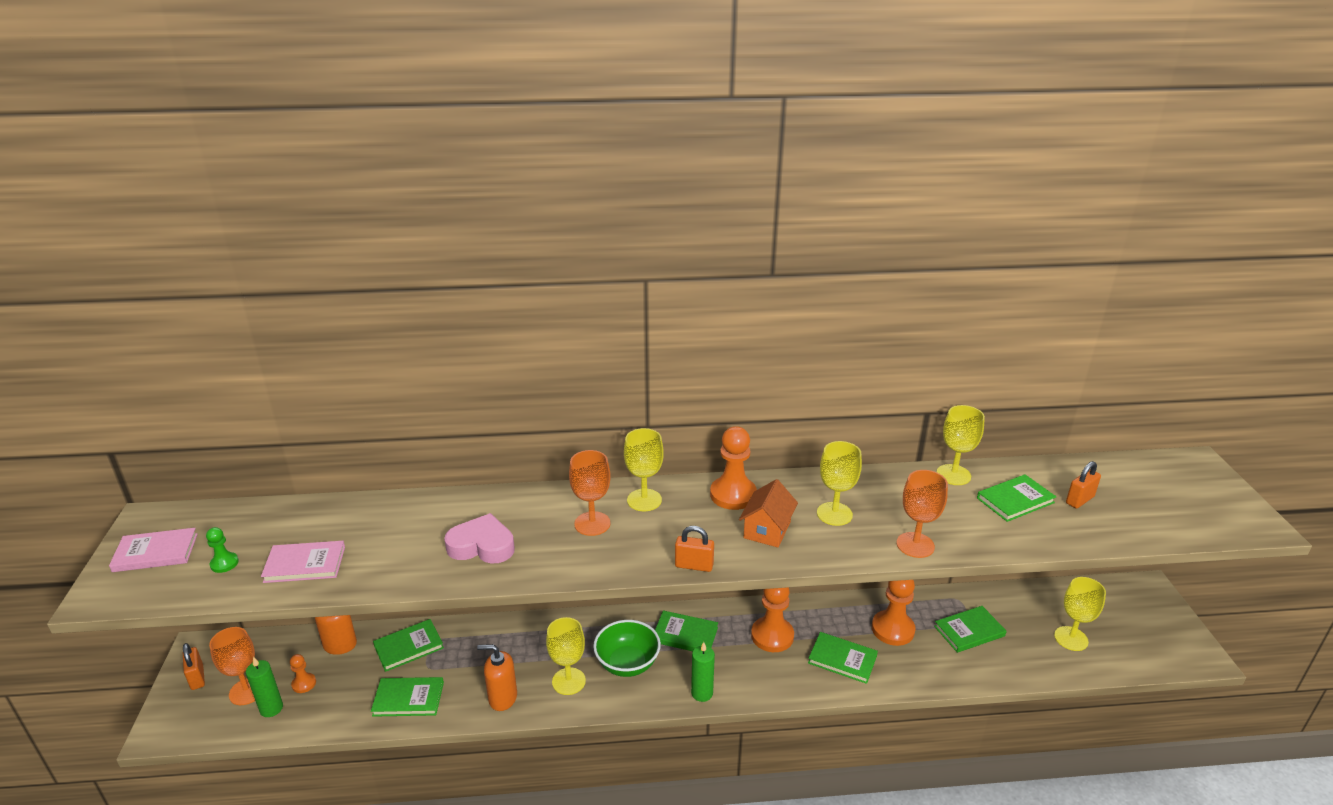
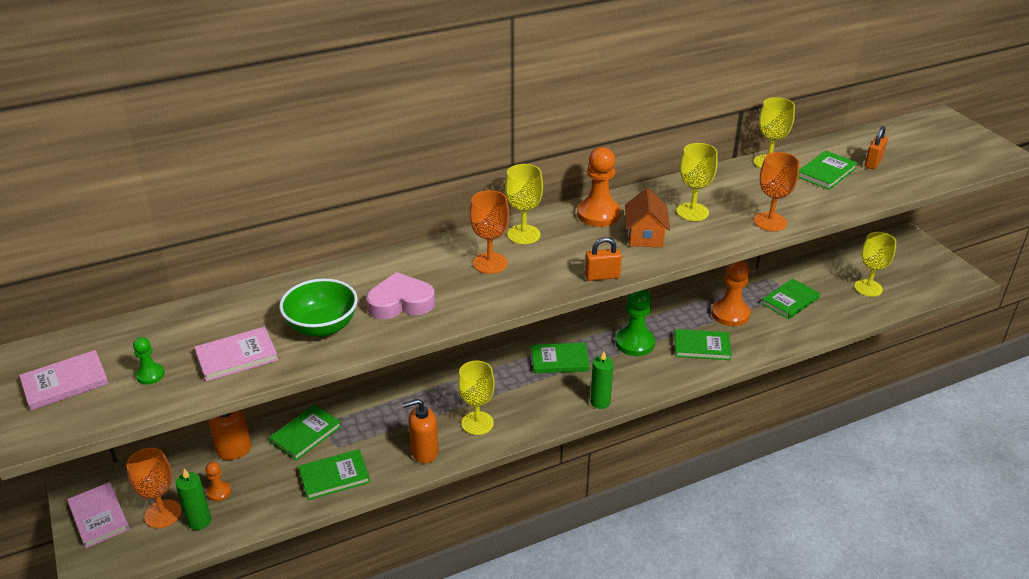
camera: 20 degrees left, 5 degrees up
orange padlock [183,643,205,690] -> pink book [67,482,130,548]
green bowl [593,620,661,677] -> green bowl moved to [279,278,358,337]
orange pawn [751,587,794,652] -> green pawn [615,289,655,356]

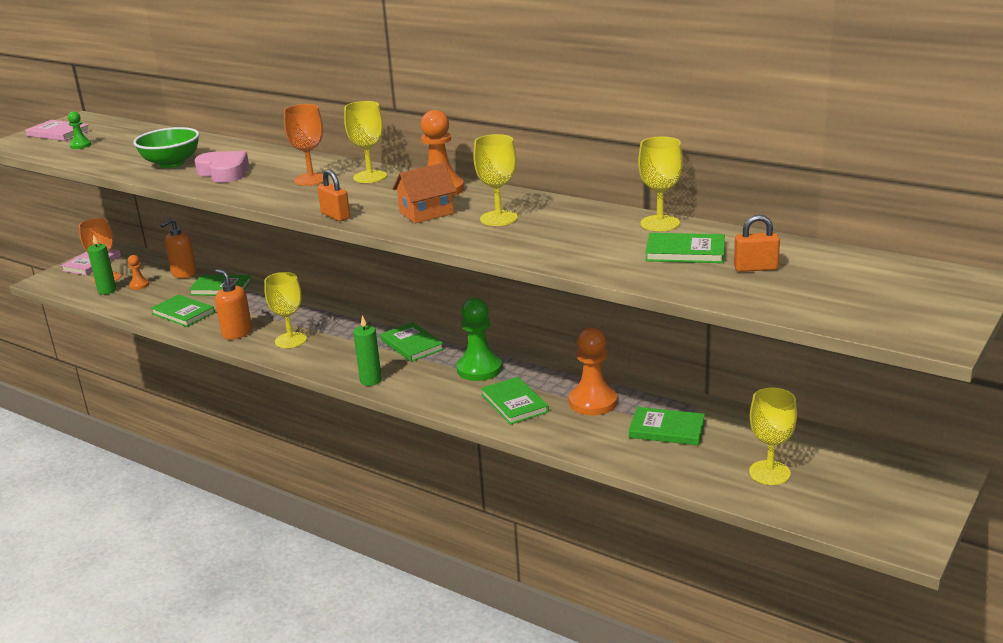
camera: 60 degrees right, 10 degrees down
pink book [194,327,278,382] -> none
orange goblet [754,152,799,231] -> none

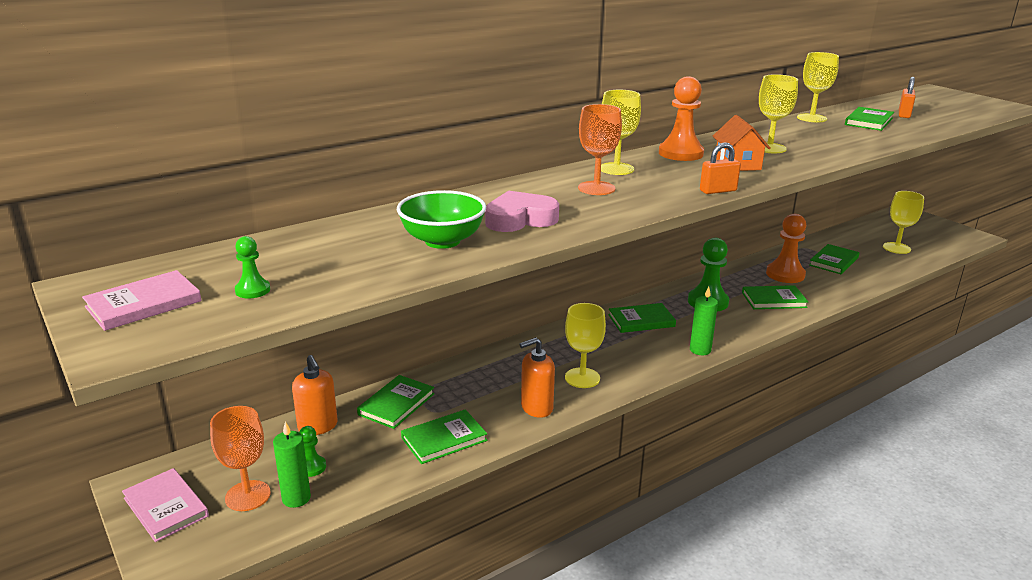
camera: 70 degrees left, 0 degrees up
orange pawn [128,255,149,290] -> green pawn [299,426,326,477]

